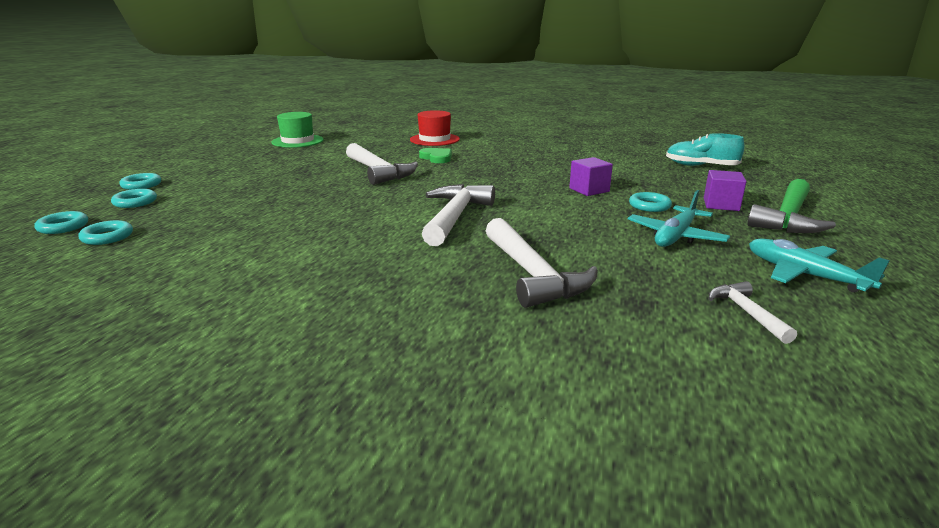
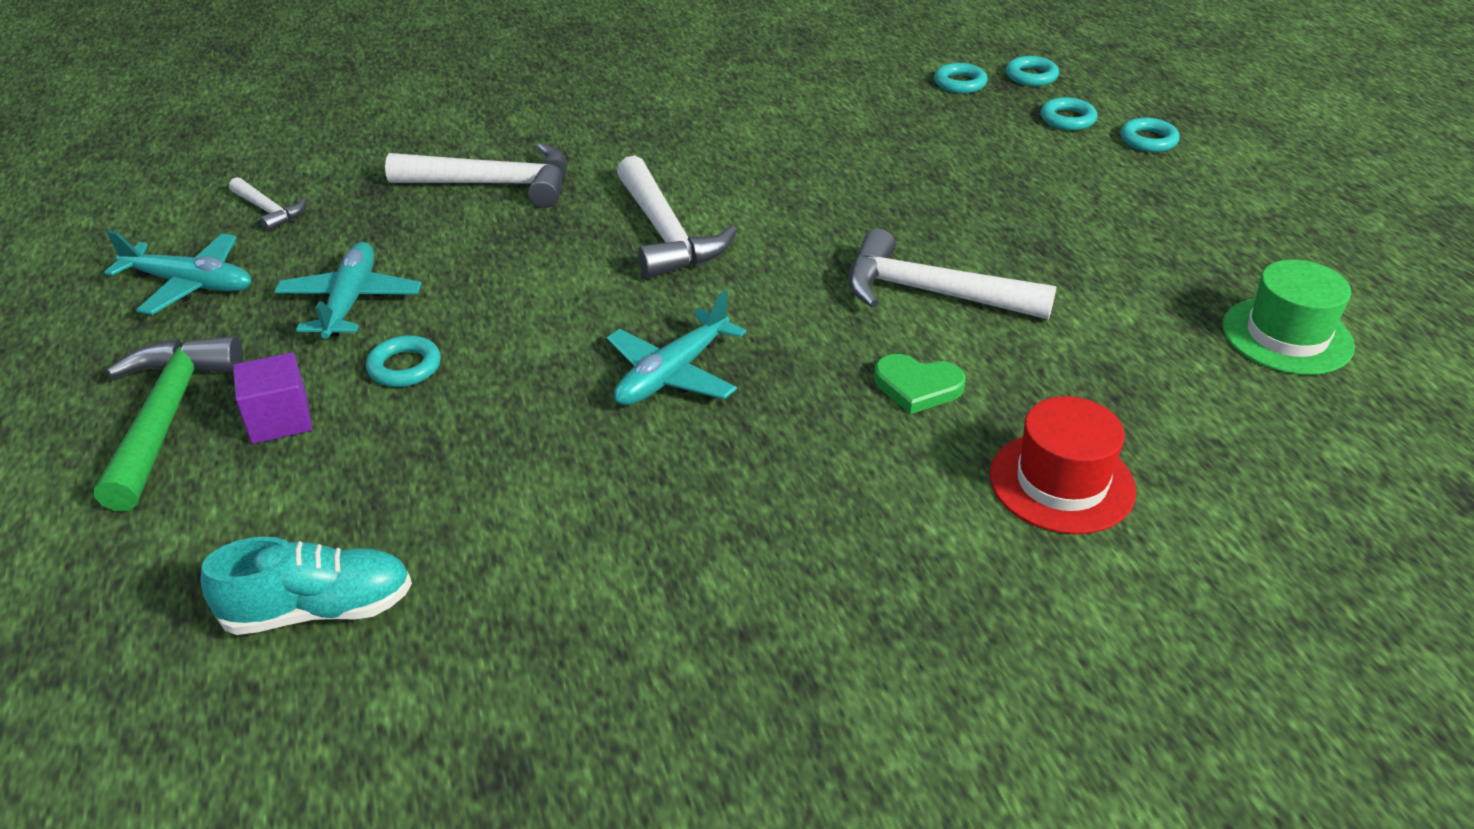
camera: 145 degrees right, 15 degrees up
white hammer [486,218,598,308] -> white hammer turned 150 degrees clockwise [385,143,567,208]
purple cube [569,157,613,196] -> none
none -> turquoise plane [607,291,746,405]

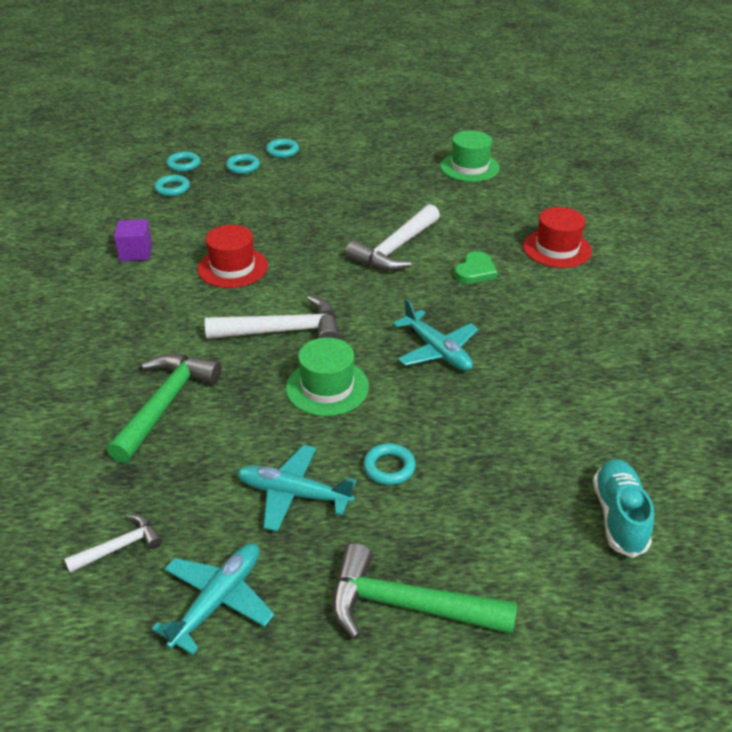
camera: 75 degrees left, 0 degrees up
purple cube [233,352,312,444] -> purple cube moved to [114,219,152,261]
white hammer [385,143,567,208] -> green hammer [107,354,222,463]
none -> red hat [197,225,268,288]
none -> green hat [286,337,369,416]

